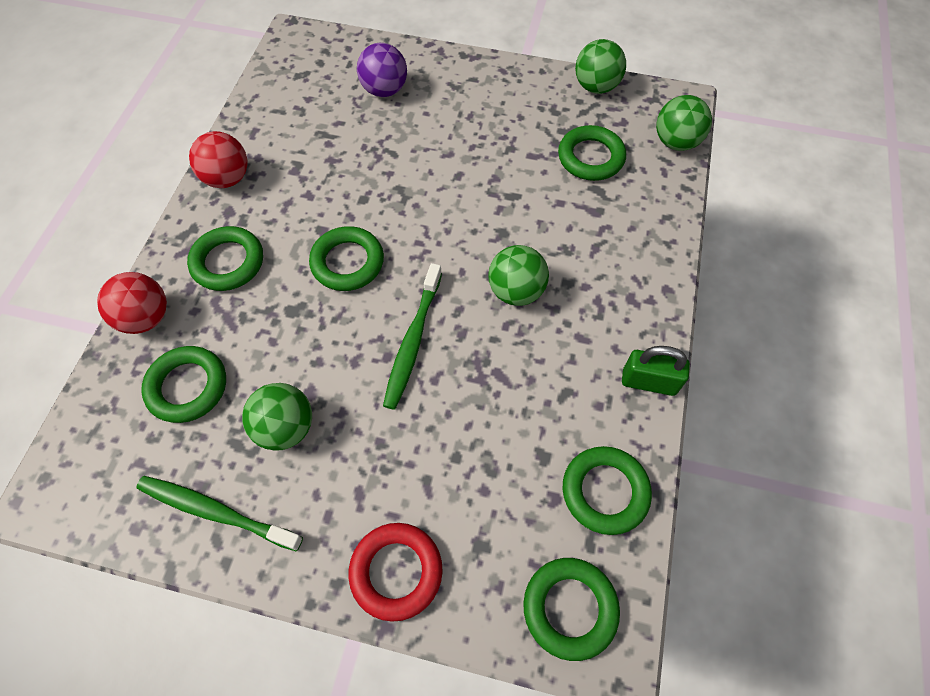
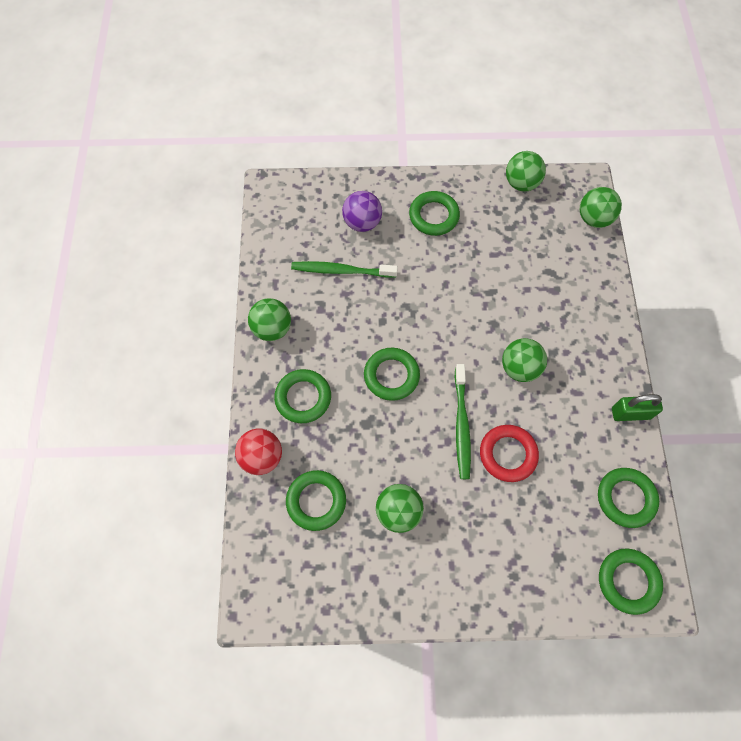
camera: 15 degrees left, 5 degrees up
green toothbrush [136,476,303,552] -> green toothbrush moved to [291,261,398,278]
red ball [189,131,248,188] -> green ball [248,298,291,341]
red ring [349,523,443,622] -> red ring moved to [480,425,539,482]
green ring [558,125,626,181] -> green ring moved to [409,191,460,236]

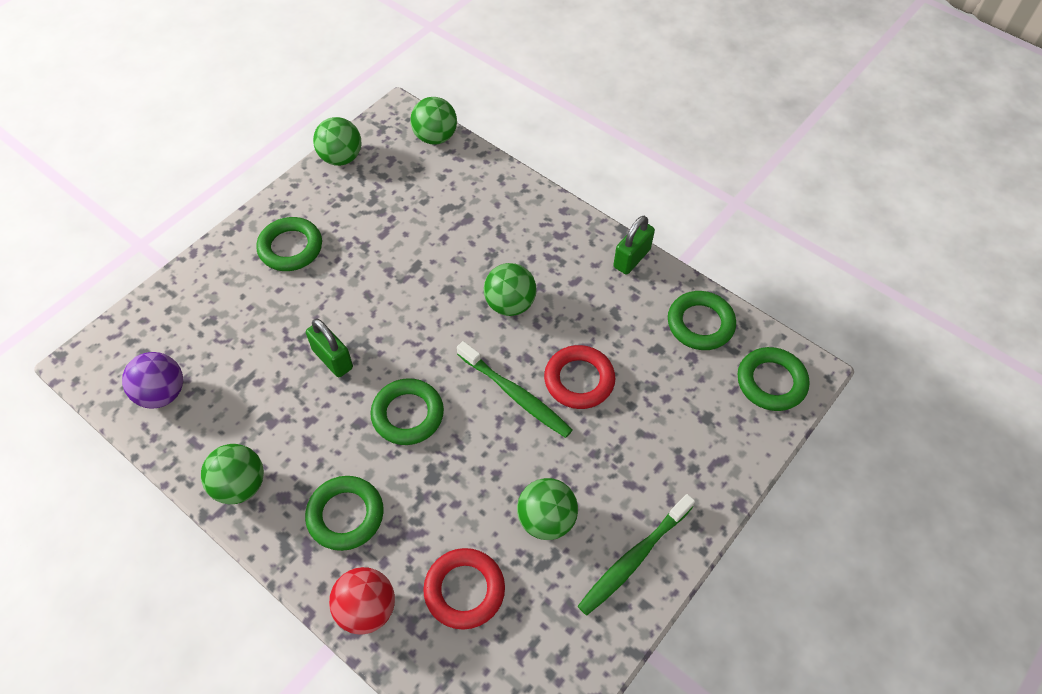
camera: 50 degrees left, 10 degrees down
green ring [286,470,346,531] -> red ring [423,548,505,630]
green toothbrush [291,261,398,278] -> green toothbrush moved to [578,494,695,615]
purple ball [342,191,382,232] -> purple ball moved to [122,352,183,409]
none -> green padlock [306,318,353,377]

